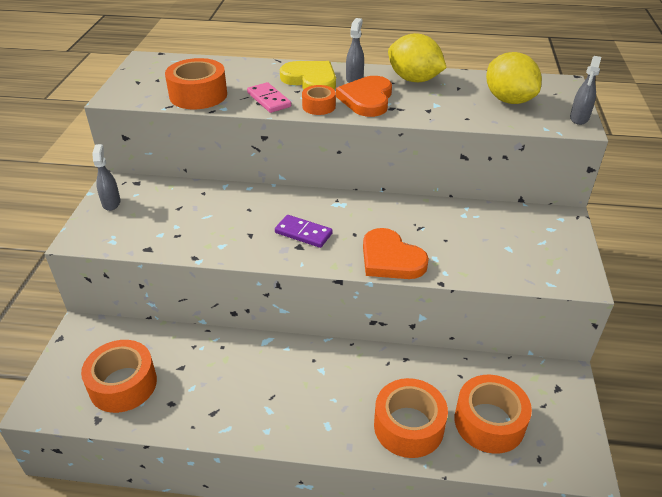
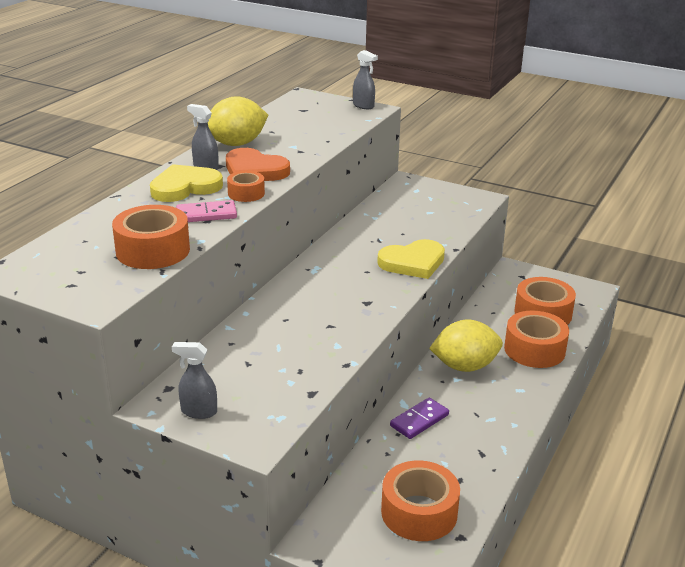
camera: 70 degrees left, 10 degrees down
purple domino [275,215,333,248] -> purple domino moved to [390,398,449,439]
orange heart [363,228,429,279] -> yellow heart [377,239,445,279]
yellow lemon [486,52,542,104] -> yellow lemon moved to [429,320,503,372]

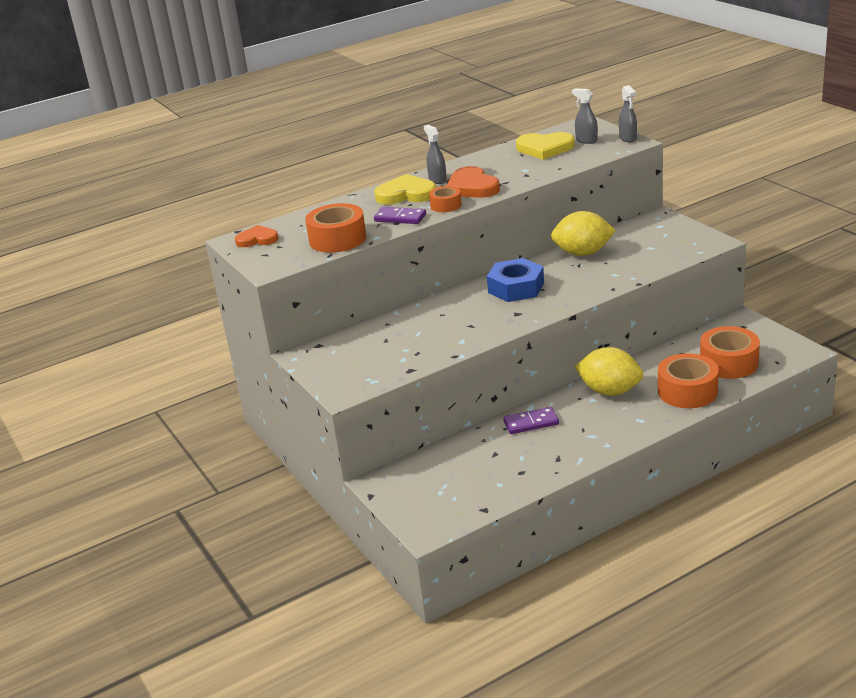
camera: 35 degrees right, 0 degrees up
grey spray bottle [172,342,217,419] -> grey spray bottle moved to [572,88,598,144]
pink domino [176,200,237,222] -> purple domino [374,207,426,224]
yellow lemon [208,96,268,146] -> yellow lemon moved to [551,211,616,256]
yellow heart [377,239,445,279] -> yellow heart moved to [516,132,575,160]
orange tape [381,460,460,541] -> none
none -> orange heart [235,225,279,247]
none -> blue nut [487,258,544,302]

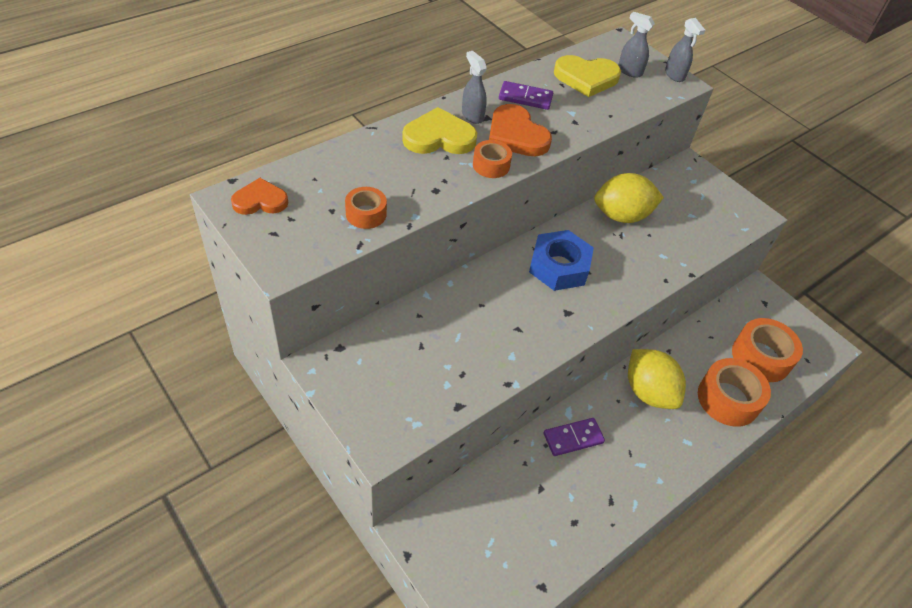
camera: 15 degrees left, 20 degrees up
orange tape [305,203,366,253] -> orange tape [345,187,387,229], size x0.56
purple domino [374,207,426,224] -> purple domino moved to [499,81,553,110]
yellow lemon [575,347,643,396] -> yellow lemon turned 45 degrees clockwise [628,349,686,409]

